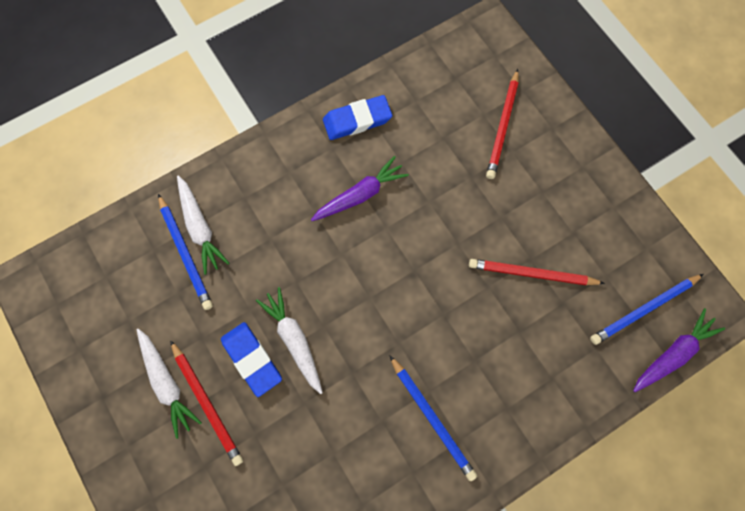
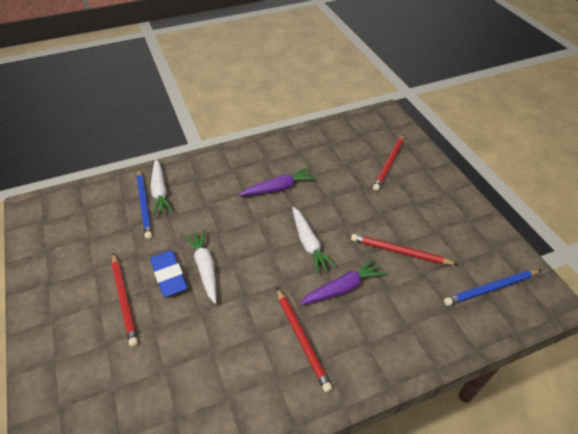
camera: 10 degrees right, 25 degrees down
white carrot [137,329,202,439] -> white carrot moved to [292,207,337,274]
blue eraser [323,95,392,140] -> none
blue pencil [389,355,477,481] -> red pencil [276,287,332,393]
purple carrot [633,308,725,392] -> purple carrot moved to [300,258,386,305]

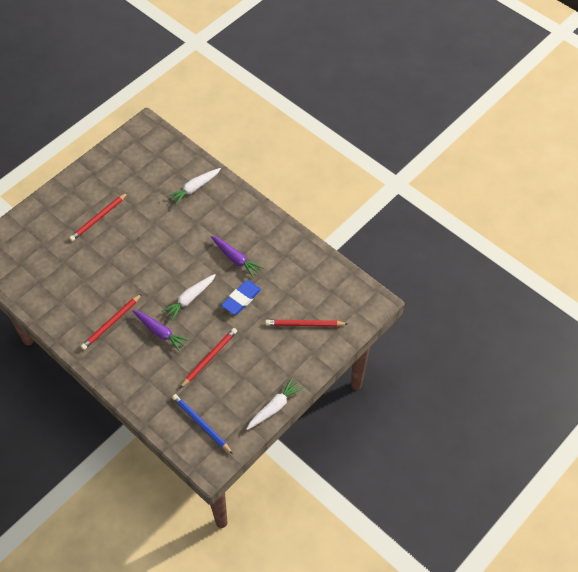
camera: 65 degrees right, 10 degrees up
blue pencil [137,169,152,239] -> none
blue eraser [150,250,187,297] -> blue eraser moved to [221,281,261,315]
white carrot [184,230,217,304] -> white carrot moved to [247,378,304,430]
red pencil [351,234,458,265] -> red pencil turned 45 degrees clockwise [179,328,237,389]

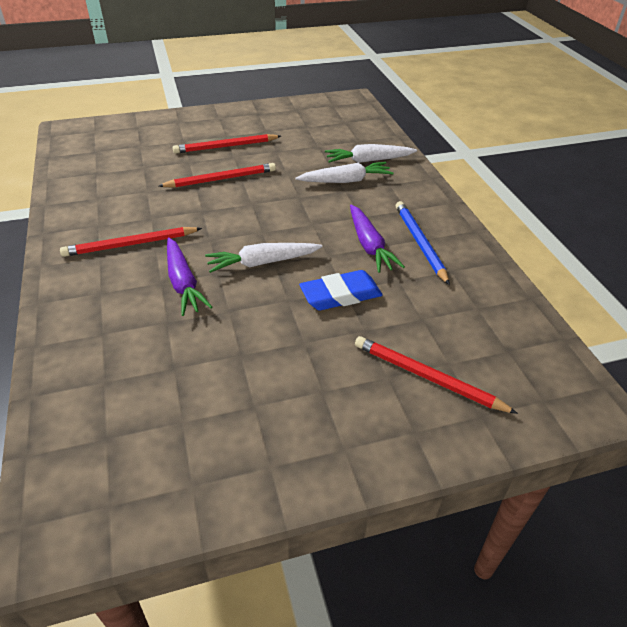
camera: 30 degrees right, 15 degrees down
blue pencil [172,394,233,454] -> blue pencil moved to [396,201,450,285]
red pencil [179,328,237,389] -> red pencil moved to [159,163,276,188]
white carrot [247,378,304,430] -> white carrot moved to [296,162,393,183]

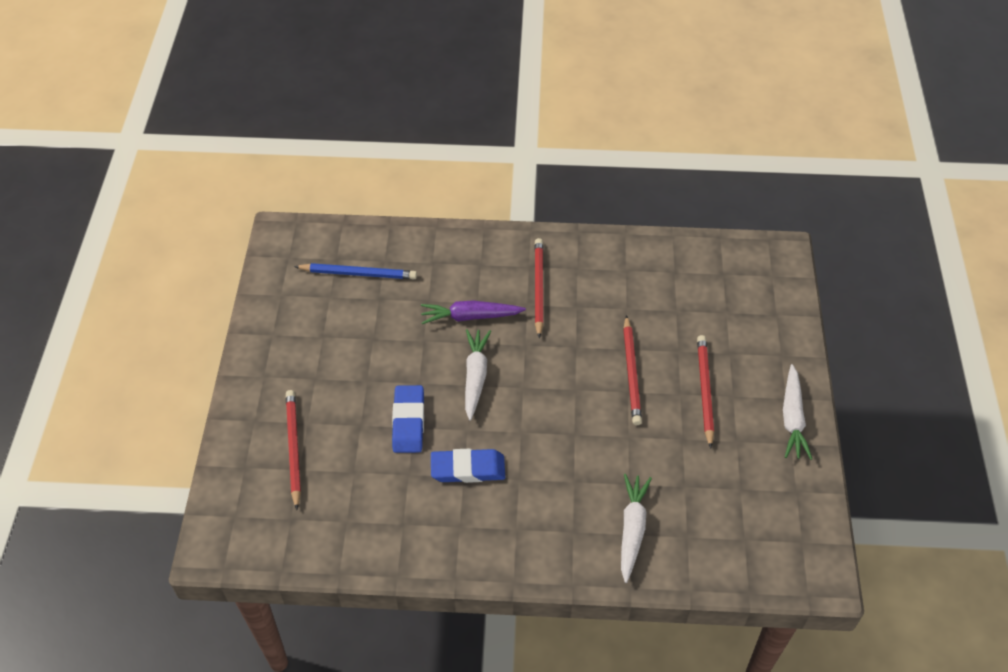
camera: 110 degrees right, 10 degrees up
white carrot [296,162,393,183] -> white carrot moved to [783,364,812,460]
purple carrot [350,204,405,273] -> blue eraser [431,449,505,483]
red pencil [355,336,518,414] -> red pencil turned 60 degrees counterclockwise [286,390,301,510]
blue pencil [396,201,450,285] -> blue pencil moved to [294,263,417,279]

